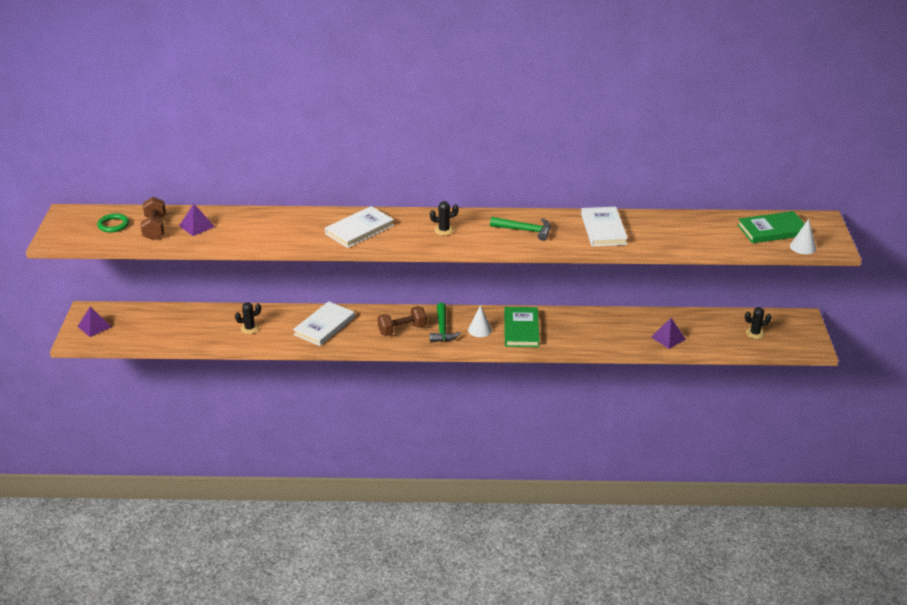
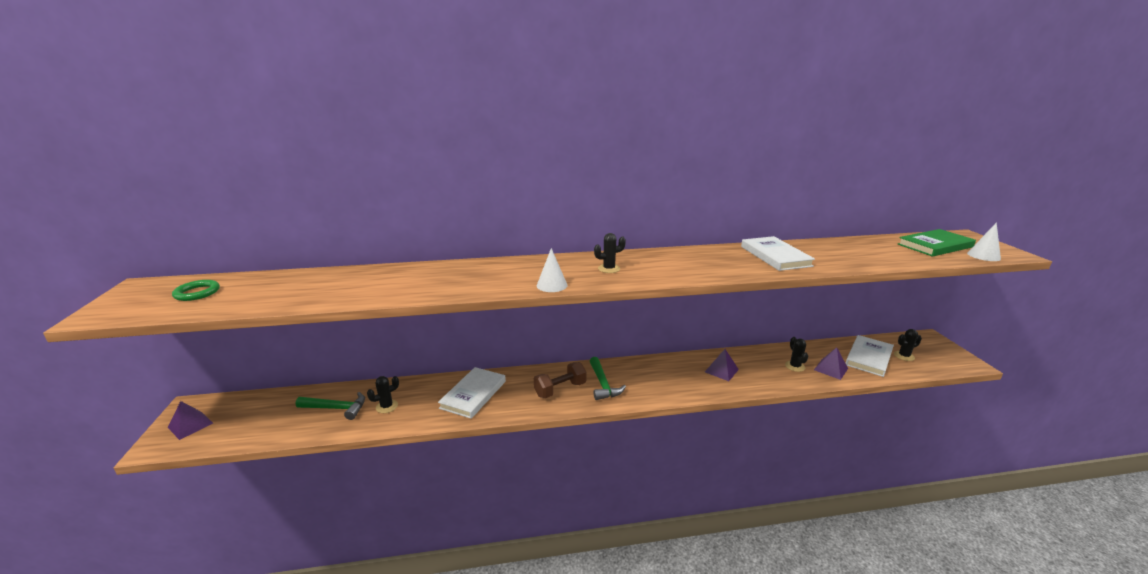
camera: 10 degrees left, 10 degrees down
brown dumbbell [140,197,166,240] -> none
purple pyramid [179,204,215,236] -> purple pyramid moved to [705,349,739,381]
white book [325,206,394,248] -> white book moved to [846,335,894,377]
white cone [468,305,492,337] -> white cone moved to [537,248,568,292]
green hammer [490,217,551,241] -> green hammer moved to [296,392,365,420]
green book [504,307,540,347] -> none
none -> black cactus [785,337,808,372]

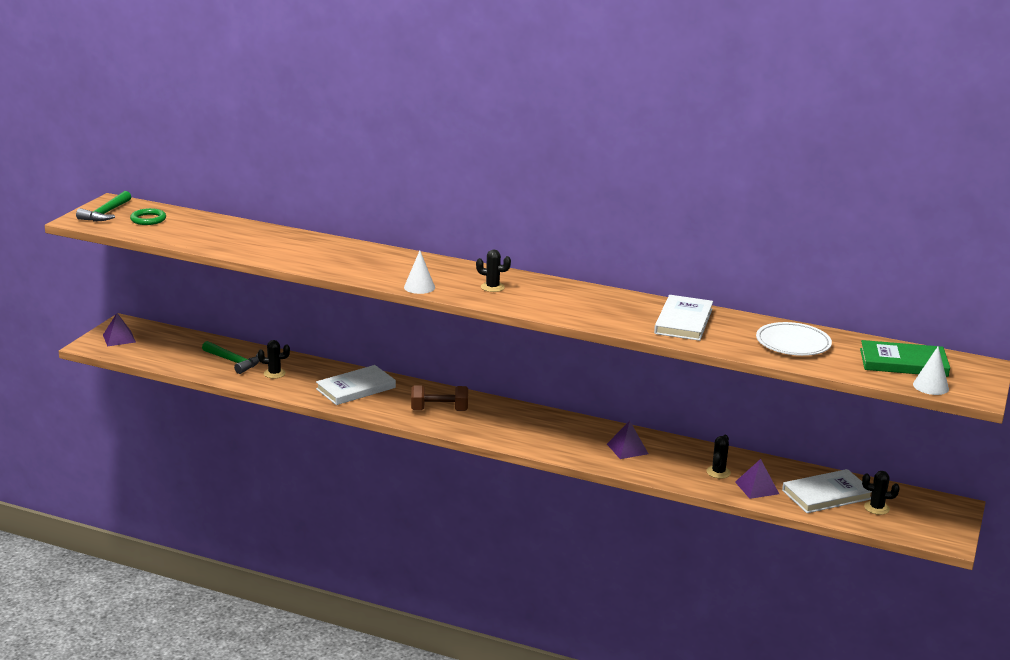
camera: 30 degrees right, 0 degrees up
green hammer [590,357,626,400] -> green hammer moved to [76,191,131,221]
none -> white plate [756,322,832,356]

